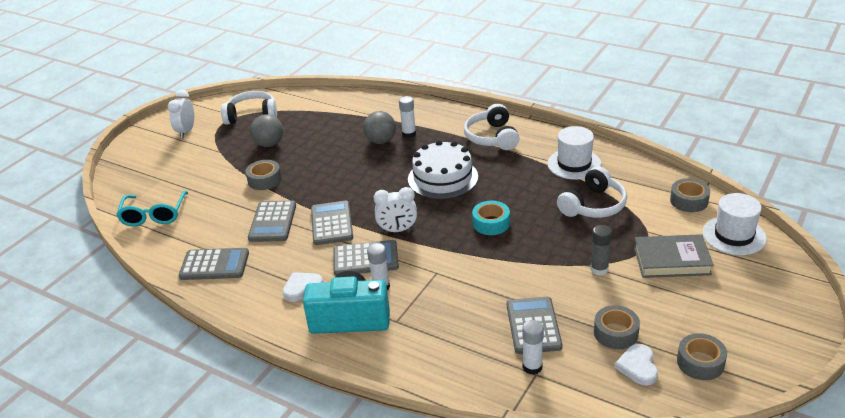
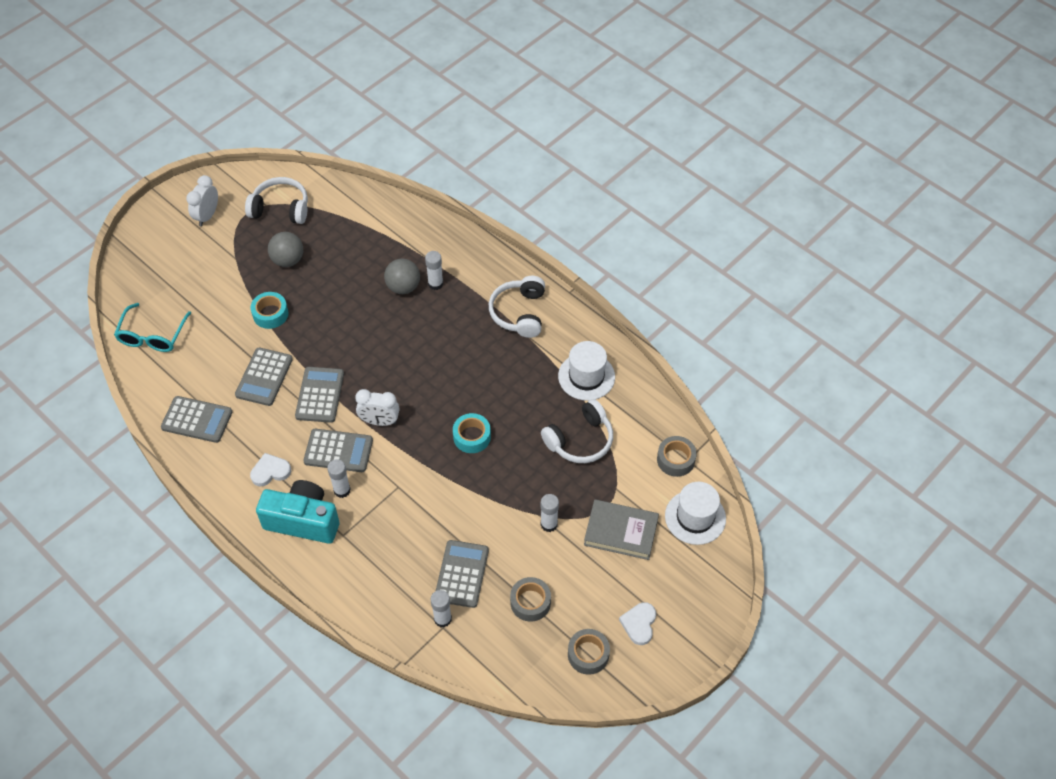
camera: 10 degrees right, 20 degrees up
grey tape [245,160,282,190] -> turquoise tape [250,292,288,329]
white cake [408,140,478,199] -> none
grey glue stick [590,225,612,276] -> white glue stick [541,494,559,532]
white heart [615,344,658,386] -> white heart moved to [619,602,656,645]

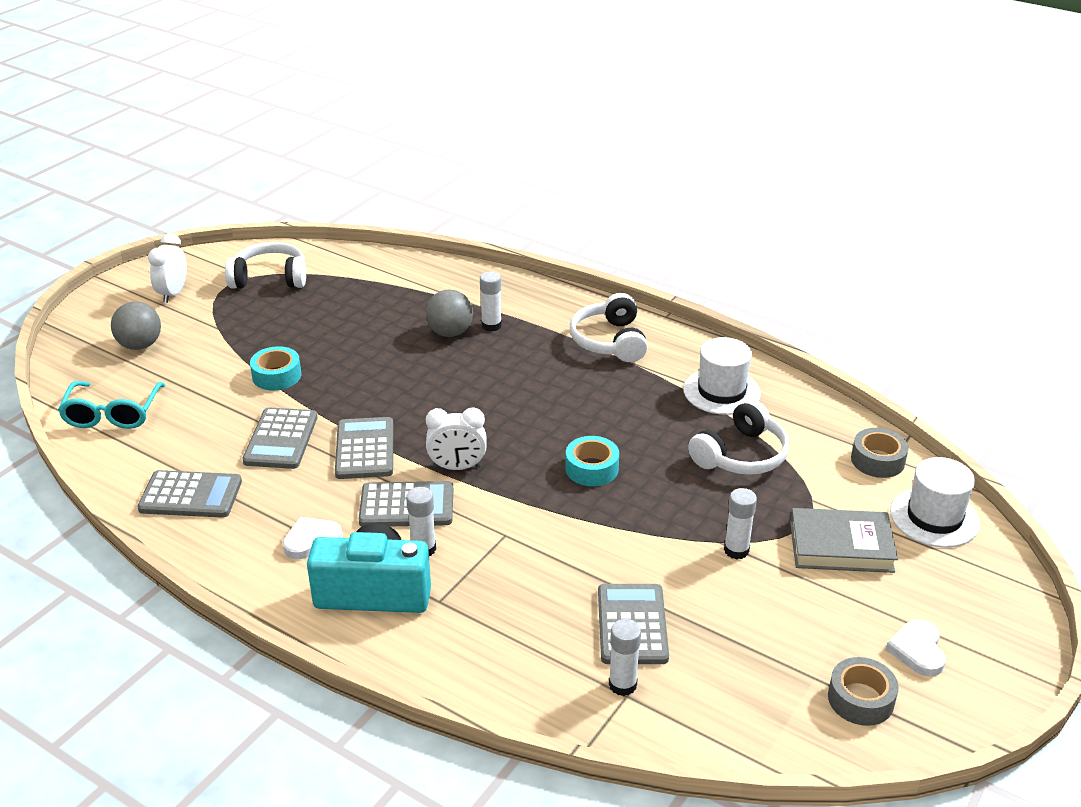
camera: 10 degrees left, 20 degrees down
grey ball [268,232,303,267] -> grey ball moved to [111,302,161,350]
grey tape [510,577,551,622] -> none

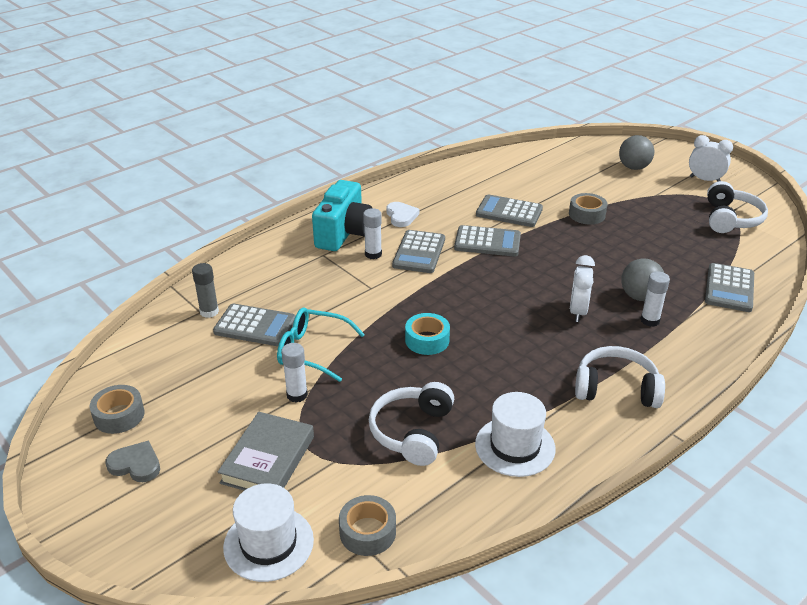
camera: 105 degrees right, 0 degrees up
turquoise glasses [58,381,165,429] -> turquoise glasses moved to [277,308,365,382]
grey calculator [137,470,242,518] -> grey calculator moved to [705,263,754,312]
turquoise tape [250,346,302,390] -> grey tape [569,193,608,224]
white clock [426,407,487,470] -> white clock moved to [570,255,595,322]
white glue stick [609,619,641,696] -> grey glue stick [192,263,219,318]
white headphones [688,399,789,475] -> white headphones turned 45 degrees clockwise [369,382,454,466]
white heart [886,619,946,677] -> grey heart [106,440,160,482]

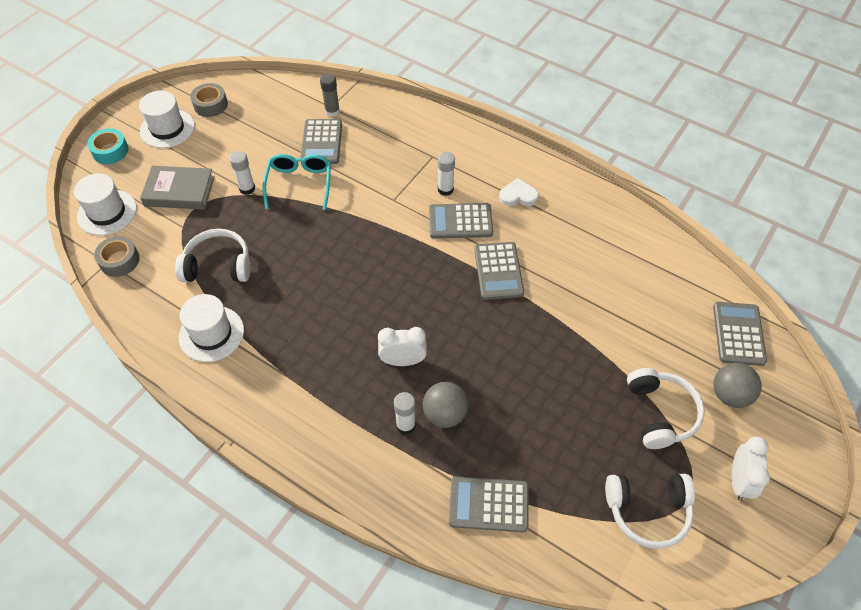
camera: 75 degrees right, 20 degrees up
grey heart [106,440,160,482] -> white hat [139,91,195,148]
turquoise camera [312,180,372,251] -> none
white heart [386,202,419,227] -> white heart turned 150 degrees counterclockwise [499,178,539,206]
turquoise tape [405,313,450,355] -> turquoise tape moved to [87,128,128,164]
grey calculator [476,194,543,227] -> grey calculator moved to [713,302,767,366]
grey tape [569,193,608,224] -> none
white headphones [575,346,665,408] -> white headphones moved to [627,368,705,449]

